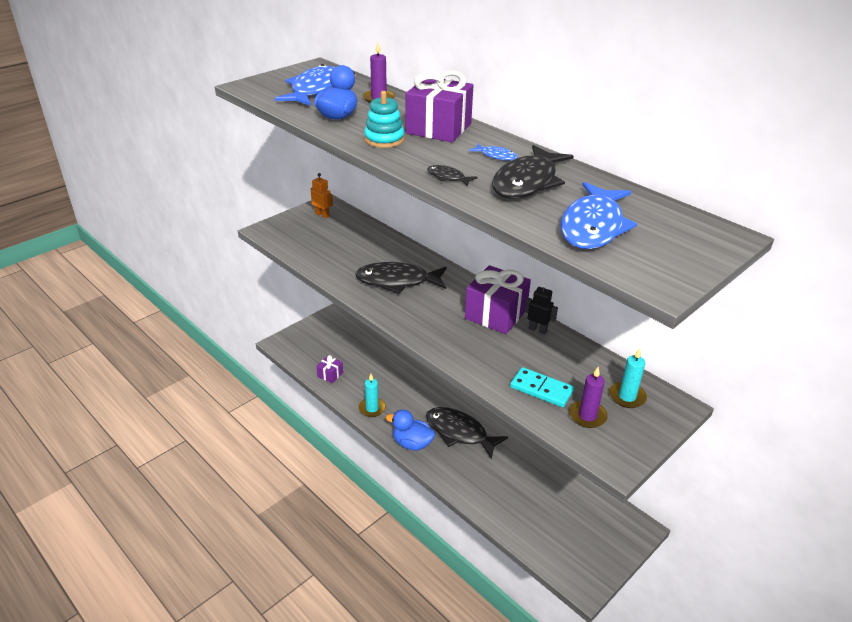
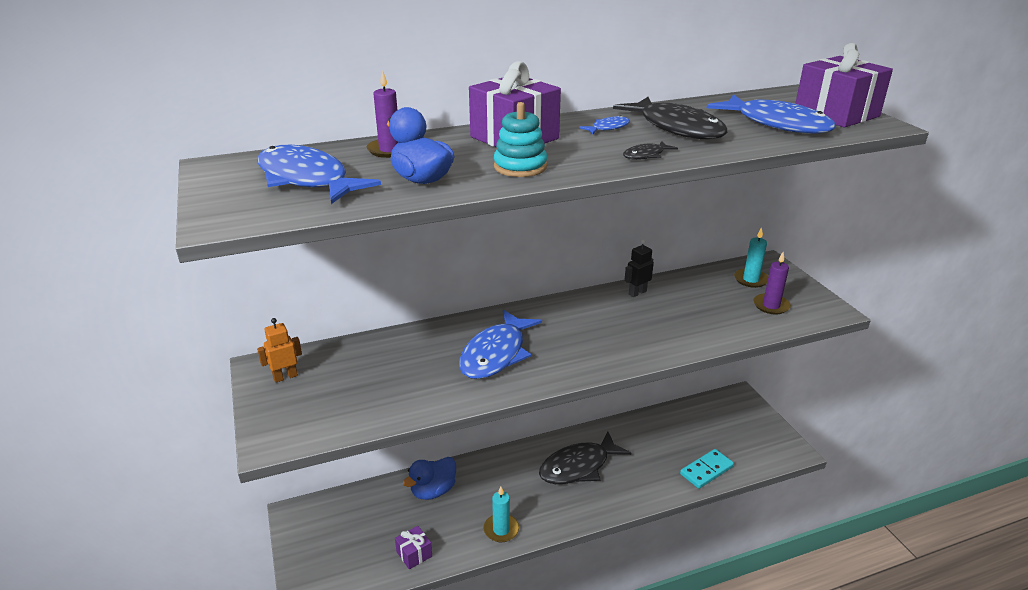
camera: 65 degrees left, 5 degrees down
black fish [355,262,446,294] -> blue fish [459,310,542,379]
blue duck [386,410,435,450] -> blue duck moved to [403,457,456,500]
purple gift [465,265,531,334] -> purple gift moved to [795,43,893,128]
turquoise domino [510,367,574,407] -> turquoise domino moved to [680,449,734,489]

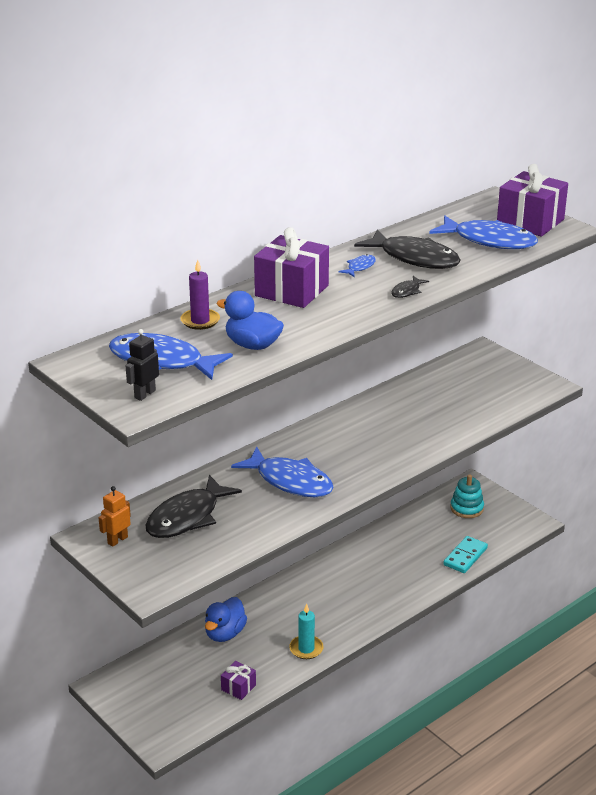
camera: 20 degrees left, 0 degrees up
blue fish [459,310,542,379] -> blue fish turned 60 degrees counterclockwise [231,447,334,497]
turquoise stacking toy [494,102,547,177] -> turquoise stacking toy moved to [450,474,484,518]
black fish [539,432,631,484] -> black fish moved to [146,475,242,538]
black robot [624,240,654,297] -> black robot moved to [126,329,159,401]
turquoise candle [734,227,768,288] -> none
purple candle [753,252,791,314] -> none

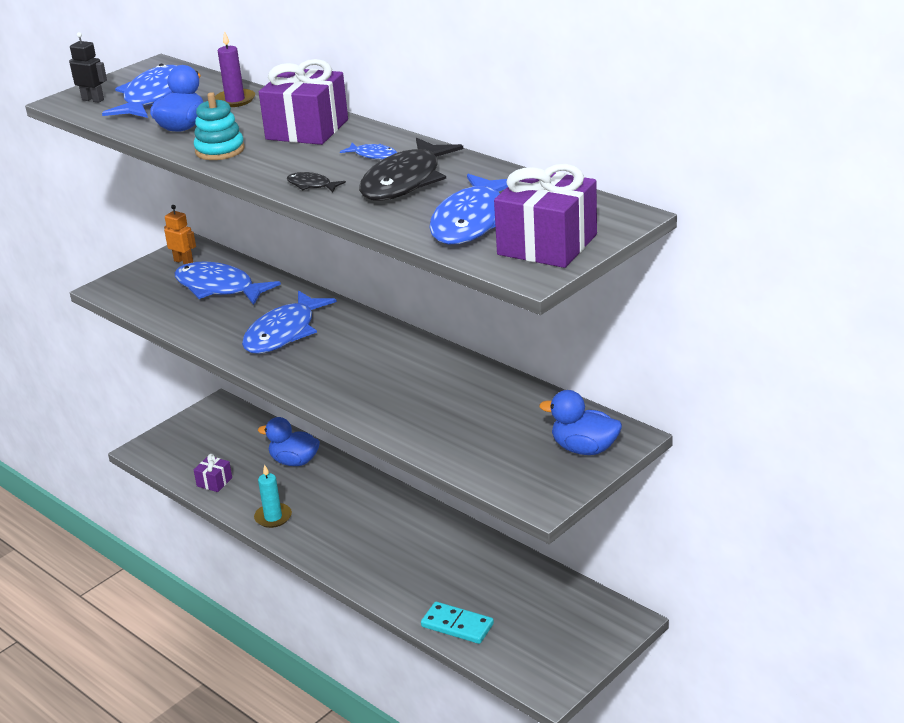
camera: 85 degrees right, 0 degrees up
black fish [146,475,242,538] -> blue fish [175,261,281,305]
turquoise stacking toy [450,474,484,518] -> turquoise stacking toy moved to [194,92,245,160]
none -> blue duck [539,390,622,455]

